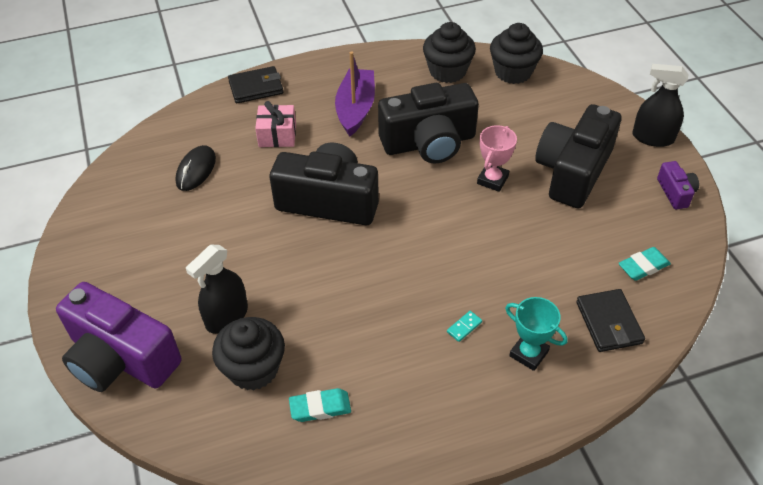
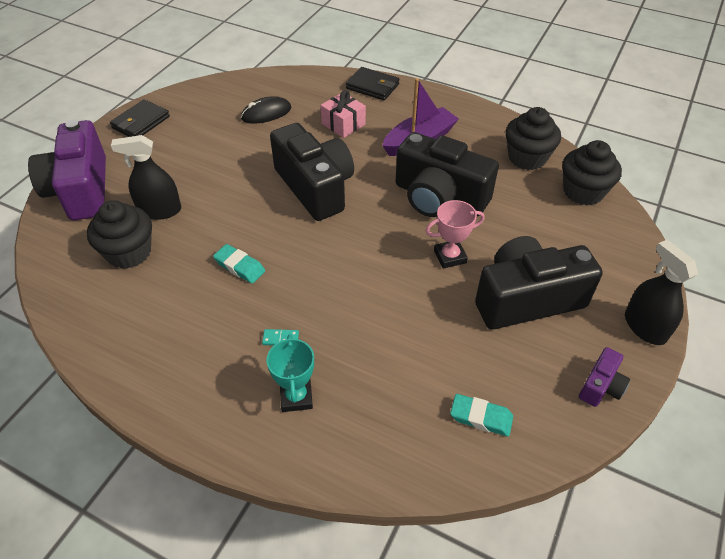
camera: 45 degrees right, 0 degrees up
turquoise eraser [289,388,351,422] -> turquoise eraser moved to [213,244,265,284]
black wallet [576,289,645,352] -> black wallet moved to [110,99,170,137]

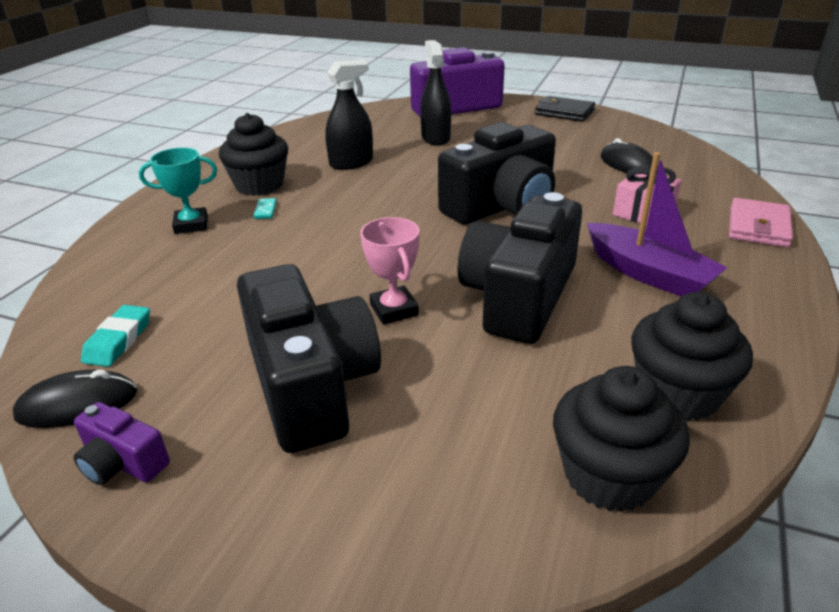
camera: 85 degrees right, 15 degrees down
black cupcake [87,200,152,269] -> black cupcake moved to [219,113,288,196]
turquoise eraser [213,244,265,284] -> none
black wallet [346,67,400,100] -> pink wallet [729,198,793,247]
black spray bottle [625,240,698,345] -> black spray bottle moved to [325,60,373,170]
none -> black mouse [13,370,137,428]

